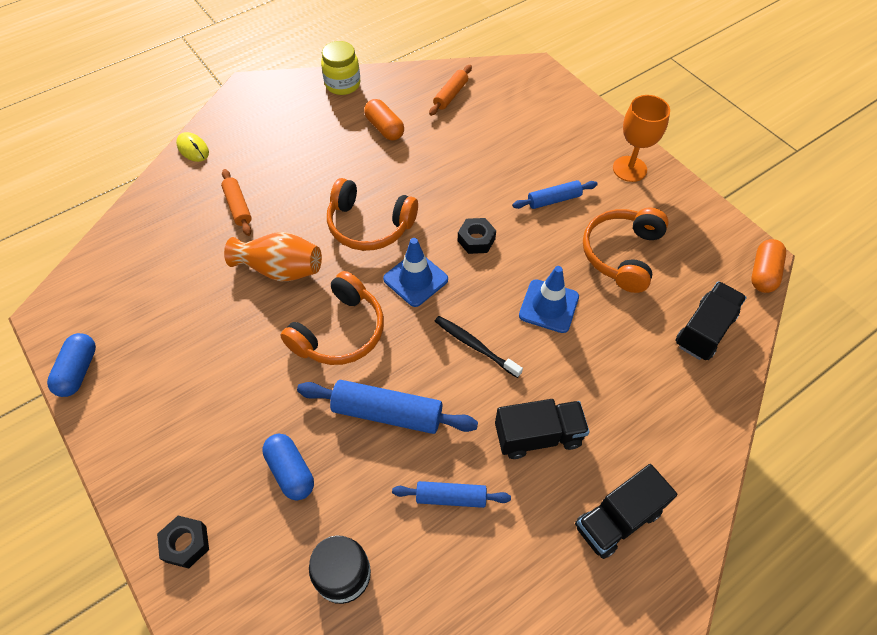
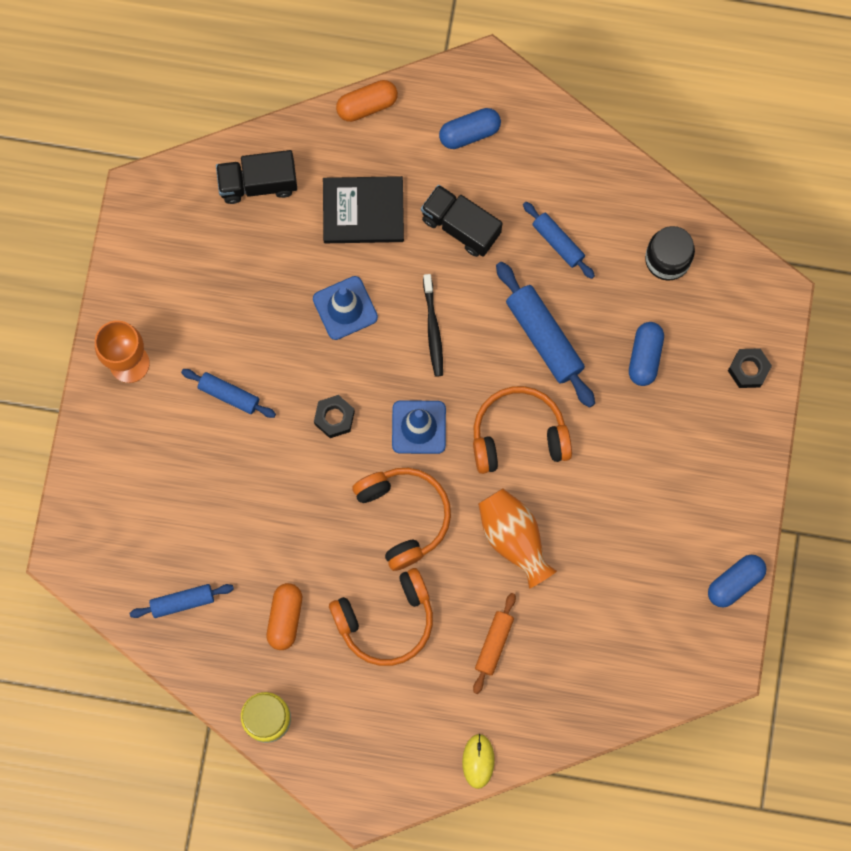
camera: 135 degrees left, 20 degrees up
orange rolling pin [429,65,472,116] -> blue rolling pin [129,584,234,618]
black truck [575,464,677,559] -> blue capsule [439,108,501,149]
orange headphones [583,208,669,293] -> orange headphones moved to [329,568,433,666]
orange capsule [751,239,786,293] -> orange capsule moved to [336,80,398,122]
none -> black book [323,176,404,243]

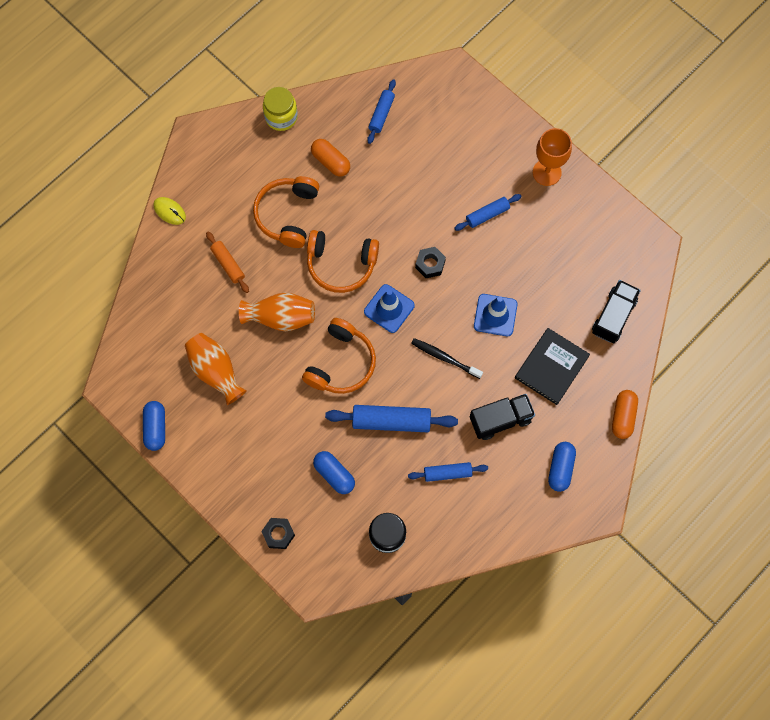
camera: 125 degrees right, 5 degrees down
none -> orange vase [185,333,247,405]

